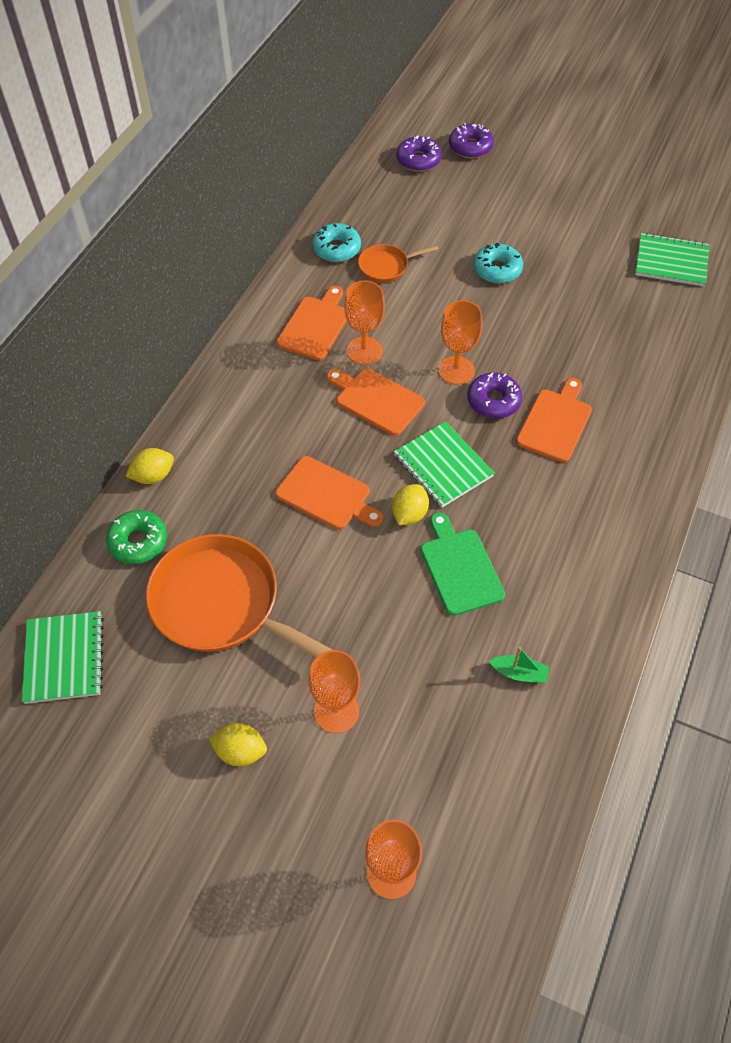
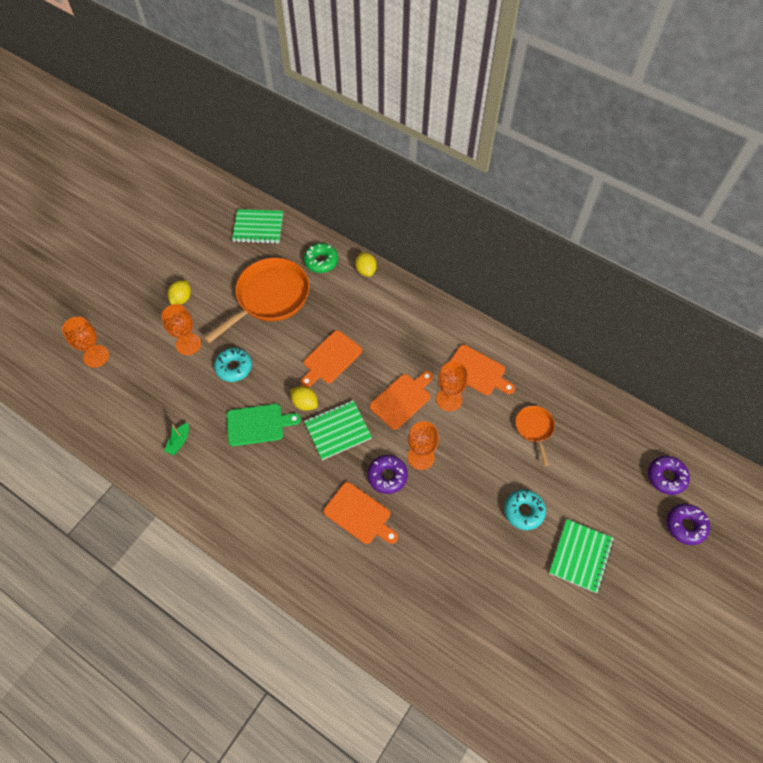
camera: 100 degrees right, 5 degrees up
turquoise donut [312,223,361,262] -> turquoise donut moved to [214,348,252,382]
green notebook [635,233,709,287] -> green notebook moved to [549,519,614,593]

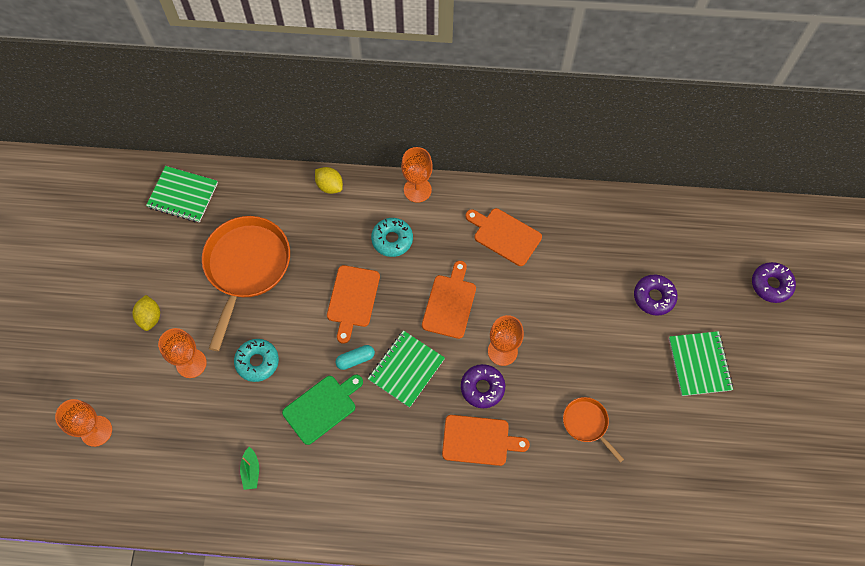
camera: 30 degrees left, 5 degrees up
green notebook [232,209,283,244] -> green notebook turned 45 degrees clockwise [146,166,218,223]
yellow lemon [290,386,318,411] -> turquoise capsule [336,345,375,370]
green donut [304,243,338,273] -> none
orange goblet [436,361,468,411] -> orange goblet moved to [401,147,433,203]
orange cutting board [449,345,515,395] -> orange cutting board turned 150 degrees counterclockwise [465,208,542,266]
turquoise donut [504,489,546,530] -> turquoise donut moved to [371,218,413,257]
orange pan [515,406,555,466] -> orange pan moved to [563,397,624,463]
purple donut [648,456,690,495] -> purple donut moved to [634,275,678,316]

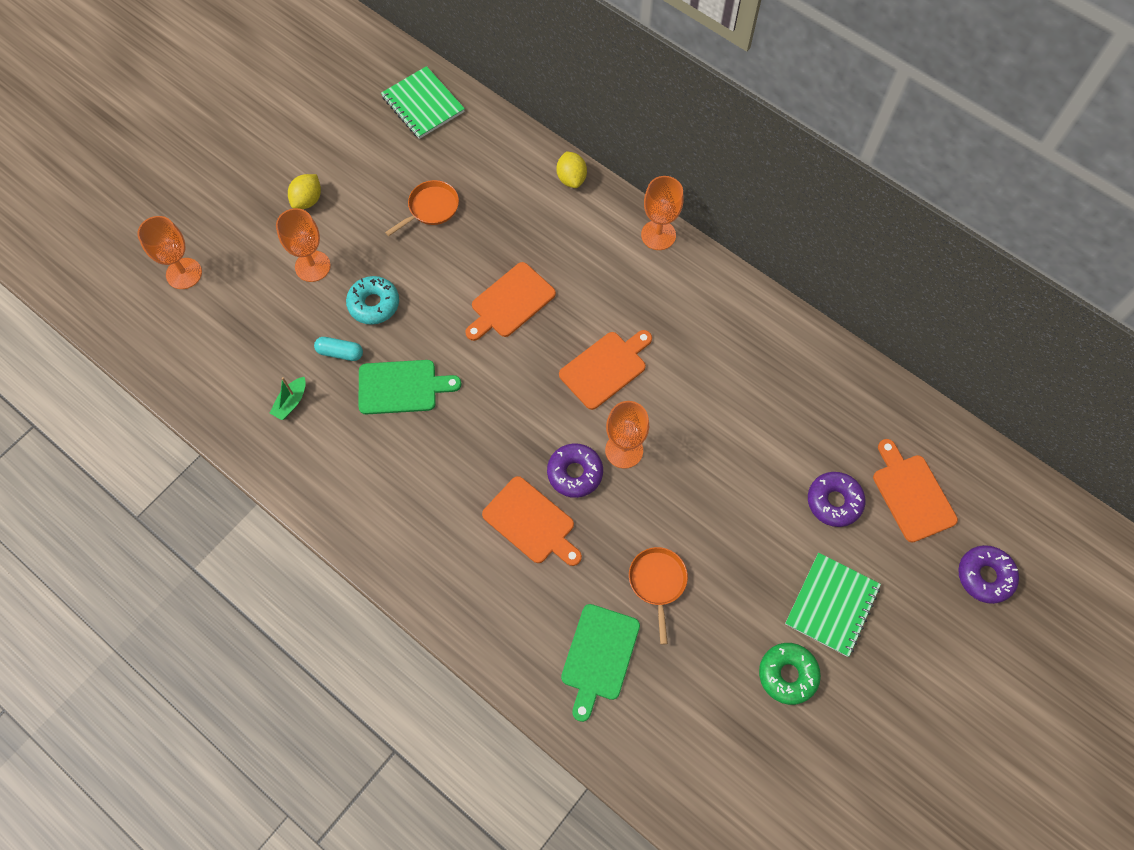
camera: 35 degrees right, 0 degrees up
orange pan [202,216,290,351] -> orange pan [385,180,459,236], size x0.48
turquoise capsule [336,345,375,370] -> turquoise capsule moved to [314,337,363,361]
green notebook [368,330,445,408] -> none
turquoise donut [371,218,413,257] -> none
orange cutting board [465,208,542,266] -> orange cutting board moved to [873,439,958,543]
none -> green cutting board [561,604,640,722]
none -> green donut [759,643,821,705]

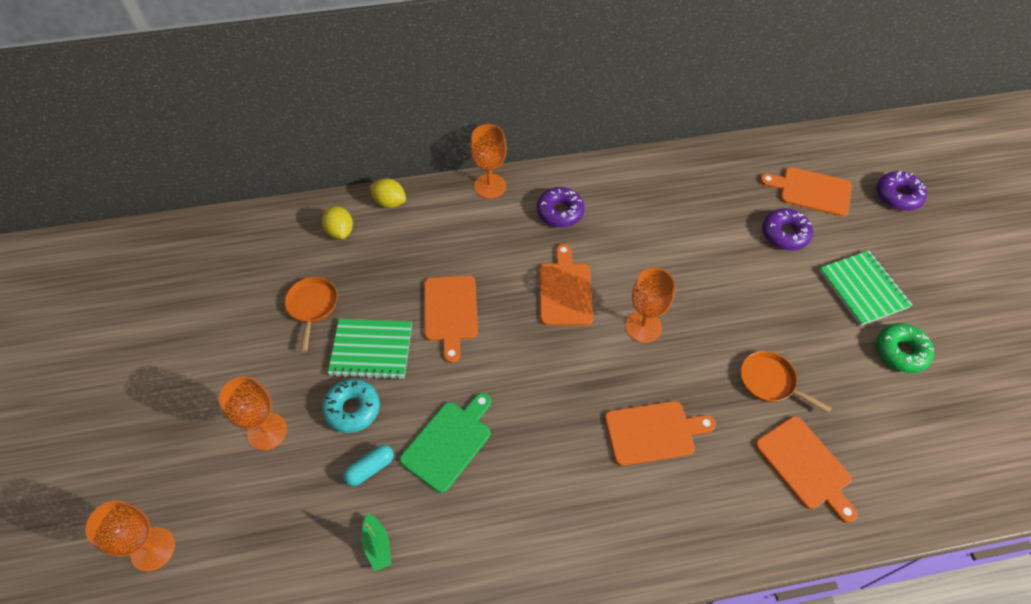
camera: 50 degrees left, 10 degrees down
yellow lemon [288,174,321,209] -> yellow lemon moved to [322,206,353,240]
green notebook [381,66,465,139] -> green notebook moved to [328,319,412,380]
purple donut [547,444,603,498] -> purple donut moved to [537,187,585,227]
green cutting board [561,604,640,722] -> orange cutting board [755,416,858,523]

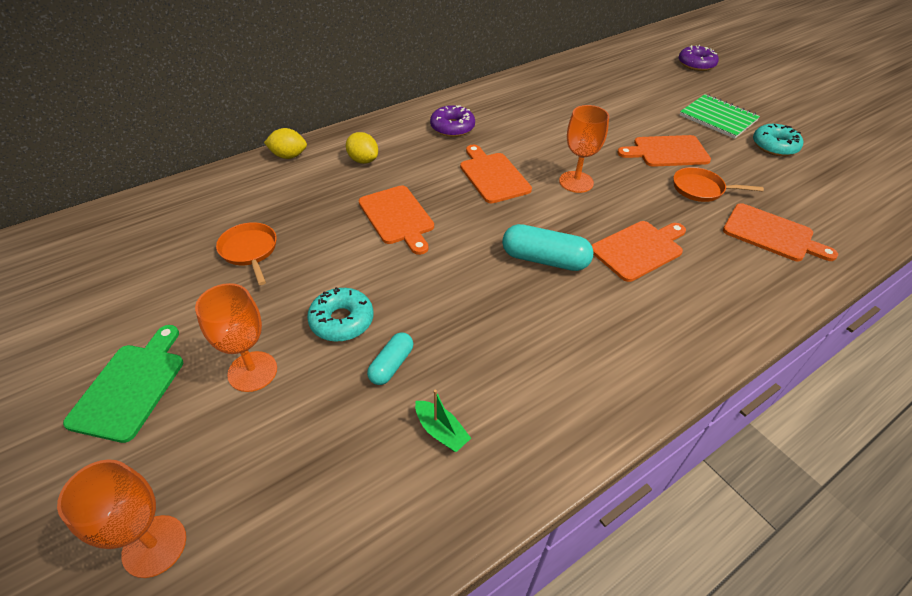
camera: 25 degrees left, 10 degrees down
yellow lemon [322,206,353,240] -> yellow lemon moved to [346,132,378,164]
green notebook [328,319,412,380] -> none
green cutting board [400,393,491,493] -> green cutting board moved to [63,325,183,443]
orange goblet [470,124,507,199] -> none
orange cutting board [760,167,852,217] -> orange cutting board moved to [617,135,711,167]
purple donut [762,208,813,250] -> none
green donut [876,323,934,373] -> turquoise donut [753,124,803,156]
none -> turquoise capsule [502,224,593,271]

